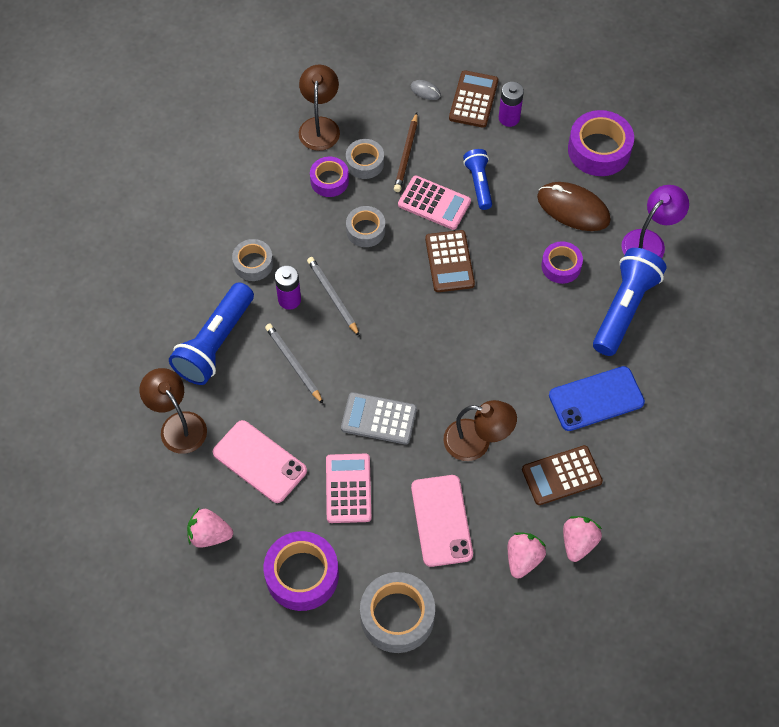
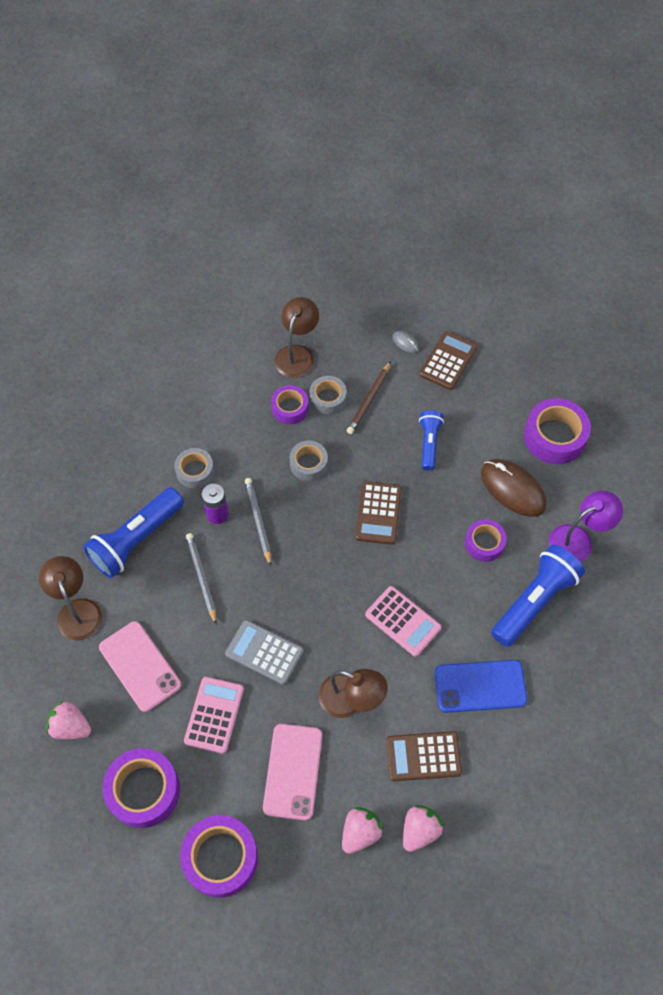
camera: 15 degrees right, 0 degrees up
grey tape [360,572,435,653] -> purple tape [180,815,258,898]
pink calculator [398,176,471,230] -> pink calculator moved to [365,586,441,657]
purple battery [499,82,524,127] -> none

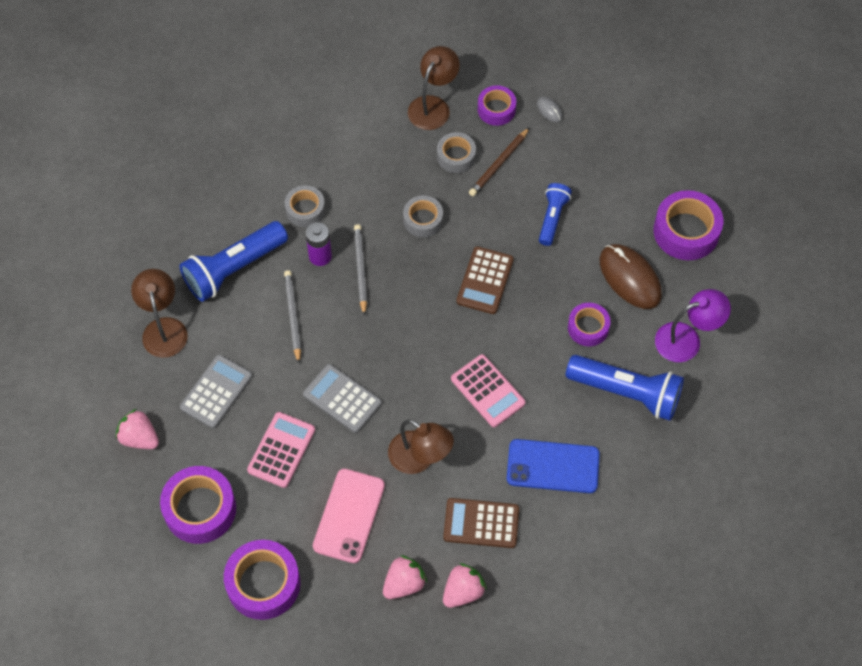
camera: 10 degrees right, 0 degrees up
pink phone [99,621,181,712] -> grey calculator [180,355,252,429]
purple tape [271,385,309,424] -> purple tape moved to [478,85,516,126]
brown calculator [420,331,477,390] -> none
blue flashlight [491,545,585,647] -> blue flashlight turned 60 degrees clockwise [566,355,684,421]

